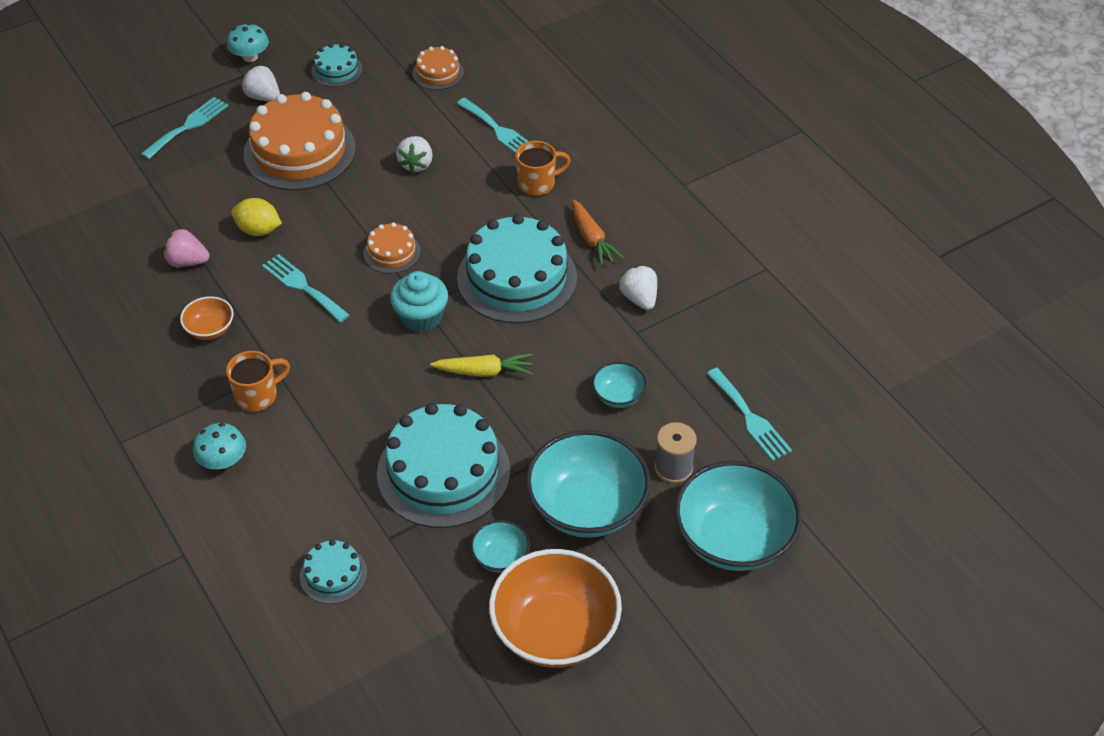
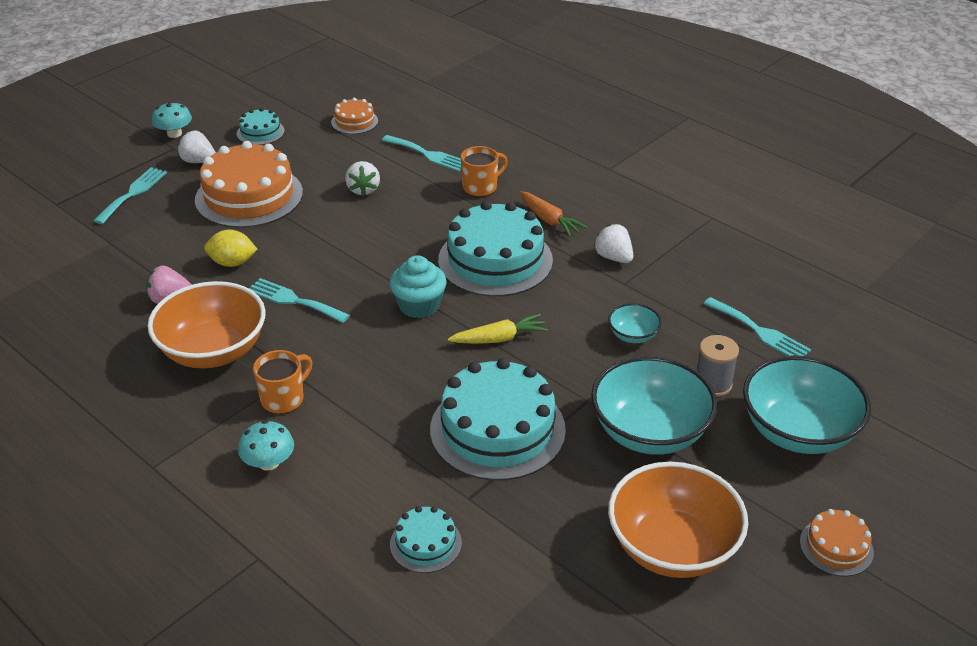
camera: 15 degrees left, 10 degrees down
orange bowl [180,296,234,340] -> orange bowl [147,281,266,368], size x2.12
orange cake [364,222,420,274] -> orange cake moved to [800,509,874,577]
turquoise bowl [470,520,530,573] -> none

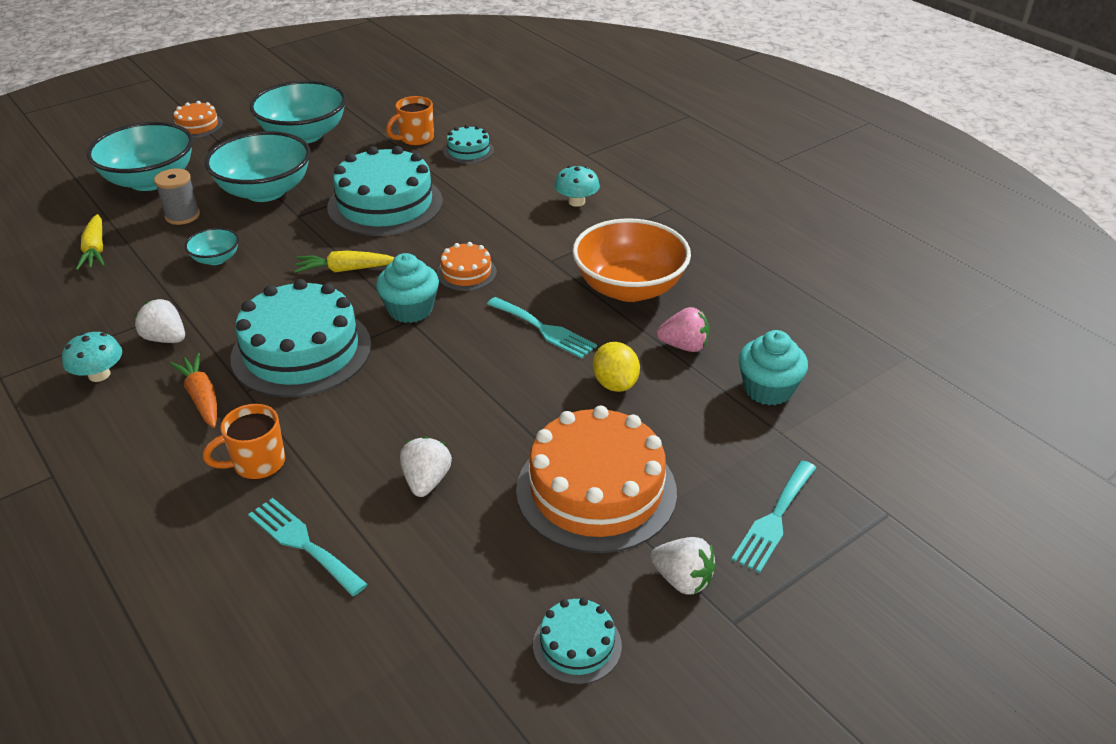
camera: 170 degrees left, 0 degrees up
turquoise mushroom [152,102,192,138] -> turquoise mushroom moved to [62,332,122,382]
yellow lemon [204,230,258,267] -> yellow lemon turned 60 degrees clockwise [593,342,640,392]
orange mug [253,350,313,414] -> orange mug moved to [386,96,434,146]
orange cake [331,98,378,134] -> orange cake moved to [436,242,497,291]
white strawberry [594,224,633,263] -> white strawberry turned 150 degrees clockwise [134,299,185,343]
orange bowl [608,462,748,578] -> turquoise bowl [249,80,346,144]
turquoise fork [704,297,811,356] -> yellow carrot [76,214,105,270]
none -> turquoise cupcake [738,330,808,405]

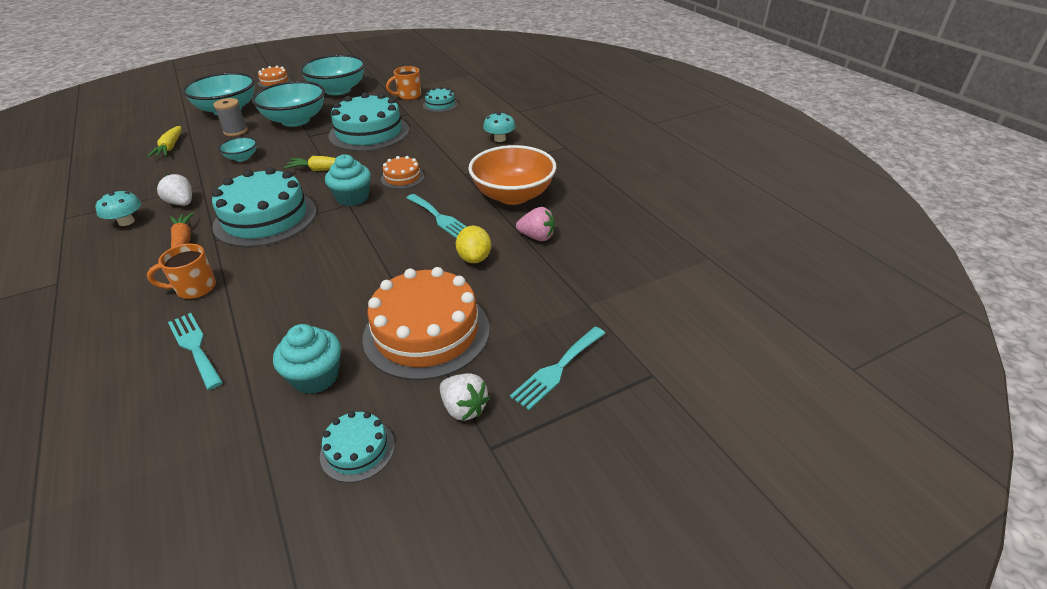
camera: 10 degrees right, 0 degrees up
white strawberry [400,436,452,497] -> none
turquoise cupcake [738,330,808,405] -> turquoise cupcake moved to [273,324,341,394]

